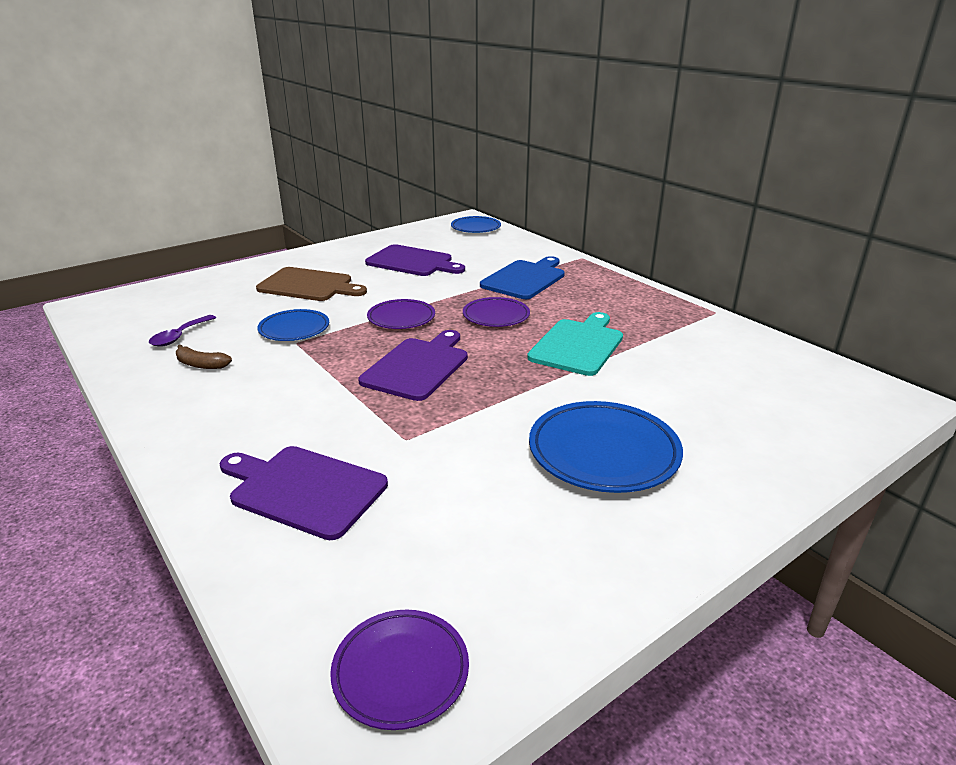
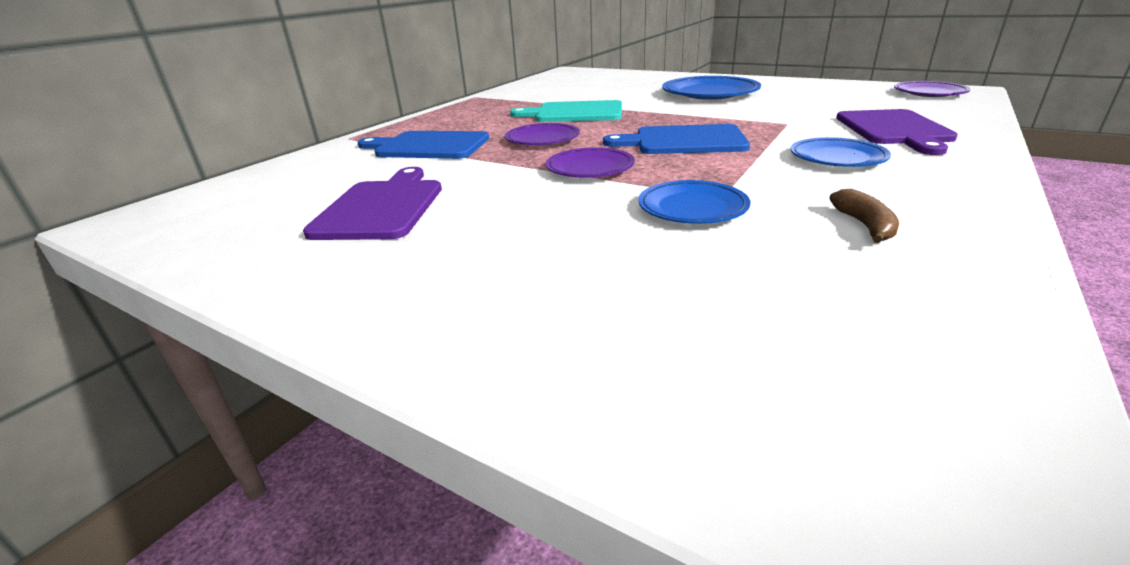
camera: 110 degrees left, 0 degrees up
purple spoon [149,315,216,347] -> none
brown cutting board [256,267,367,301] -> none
purple cutting board [358,330,468,401] -> blue cutting board [603,124,750,154]
blue plate [451,216,501,233] -> blue plate moved to [790,137,891,167]

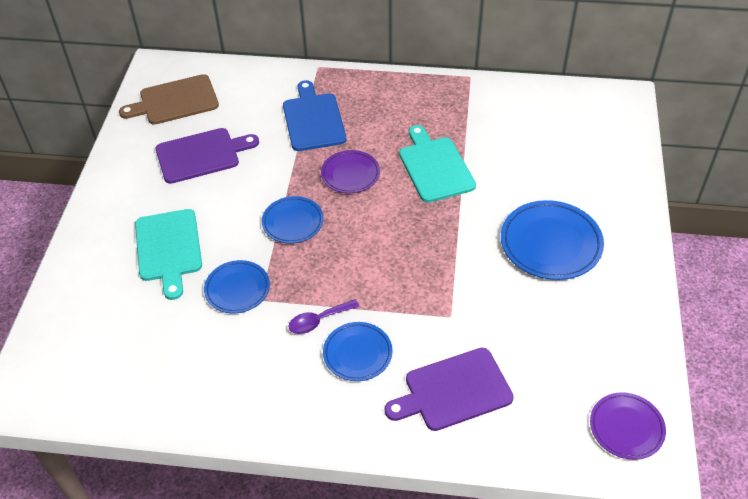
camera: 65 degrees right, 20 degrees up
purple plate [546,147,635,178] -> blue plate [262,196,324,244]
blue cutting board [603,124,750,154] -> none
brown banana [829,189,899,243] -> none
none -> brown cutting board [119,74,219,125]
none -> turquoise cutting board [135,209,202,300]
none -> purple spoon [288,299,359,334]

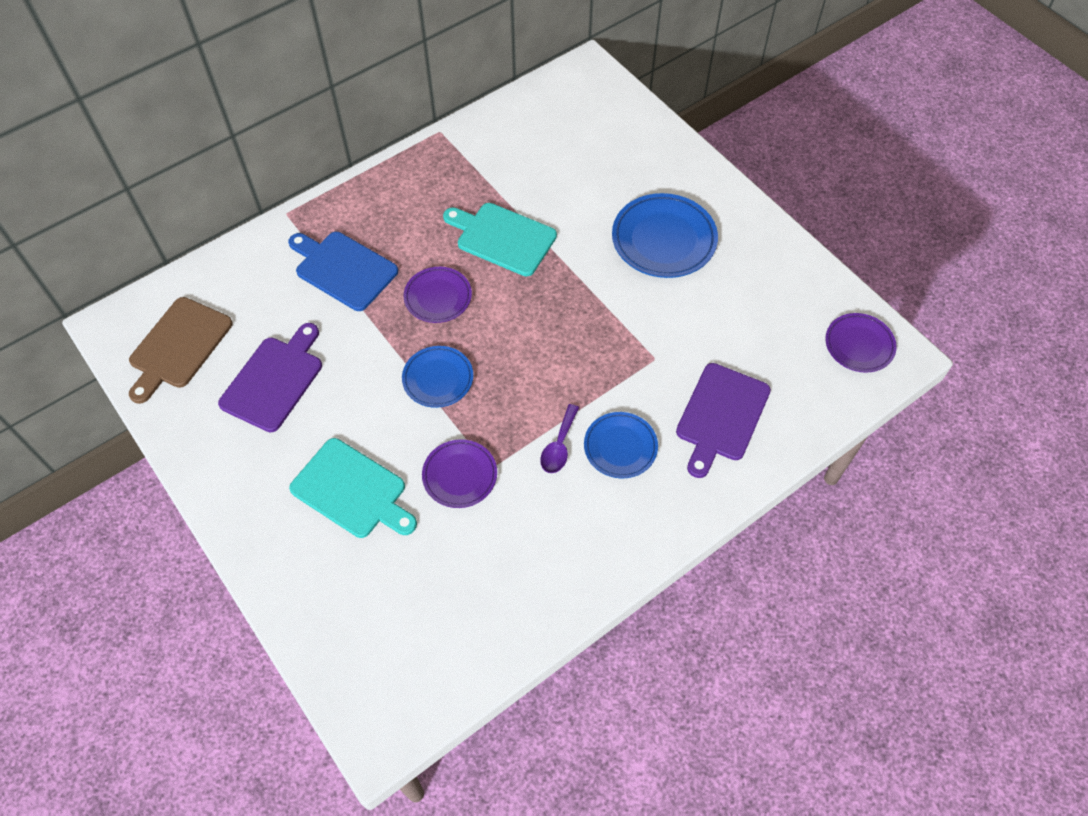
camera: 45 degrees left, 10 degrees up
blue plate [204,260,270,313] -> purple plate [422,439,497,508]

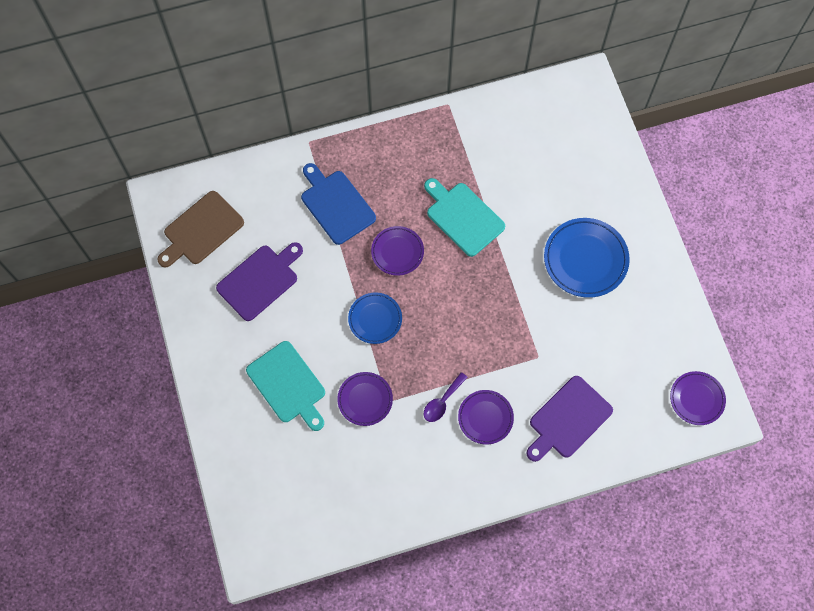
camera: 20 degrees right, 10 degrees up
blue plate [584,412,658,478] -> purple plate [458,390,514,444]

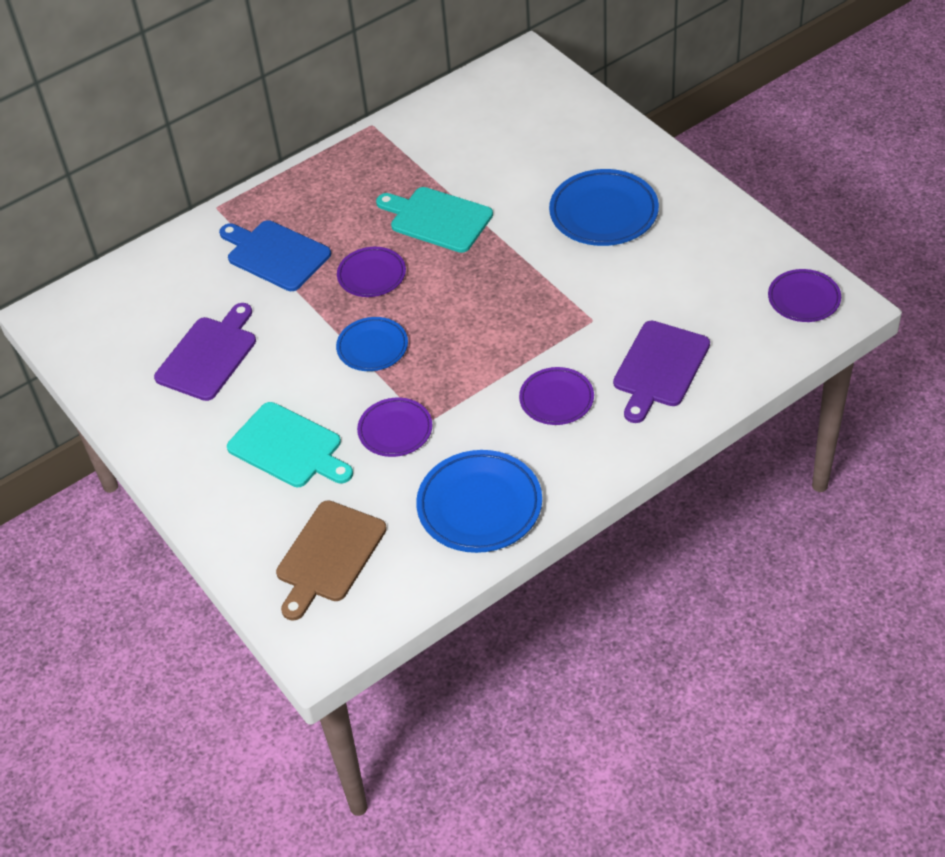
camera: 15 degrees left, 20 degrees down
brown cutting board [157,191,244,268] -> brown cutting board moved to [276,500,387,621]
purple spoon [424,372,468,422] -> none
none -> blue plate [416,450,542,553]

